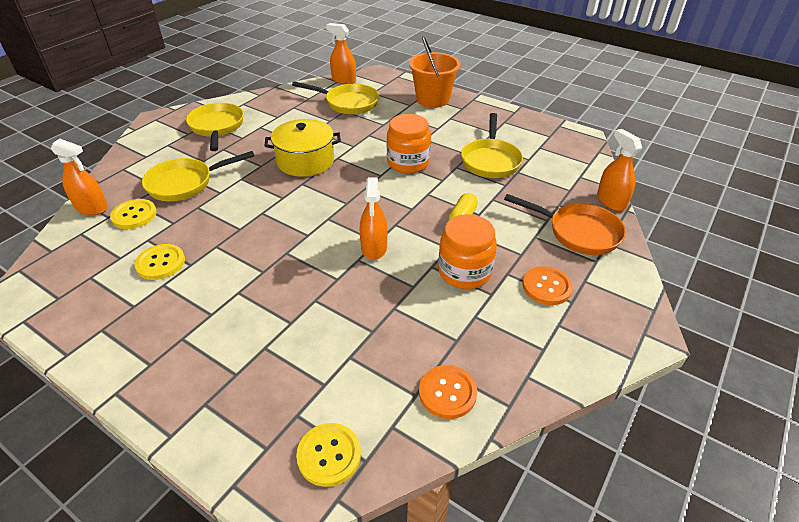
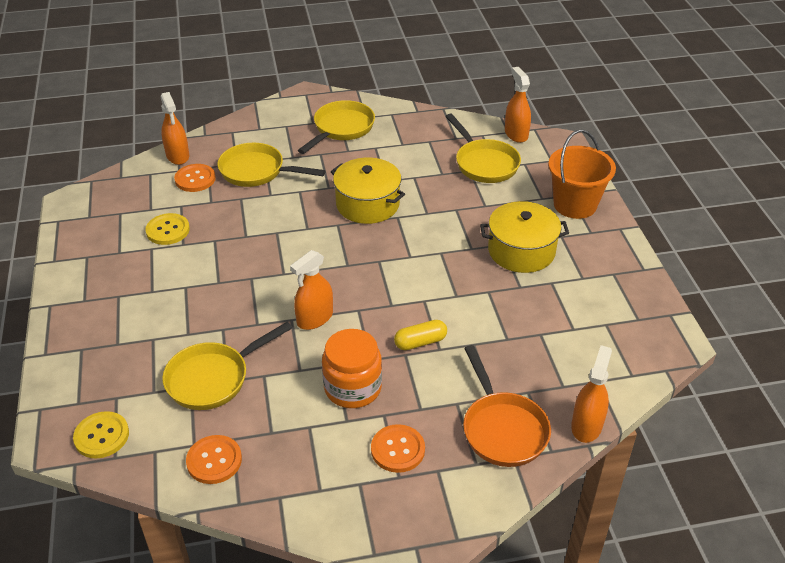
camera: 45 degrees right, 0 degrees up
yellow button [110,199,157,229] -> orange button [174,164,216,192]
orange jar [387,114,431,173] -> none
yellow pan [461,113,523,178] -> yellow pan moved to [162,322,292,410]
none -> yellow pot [480,201,569,273]

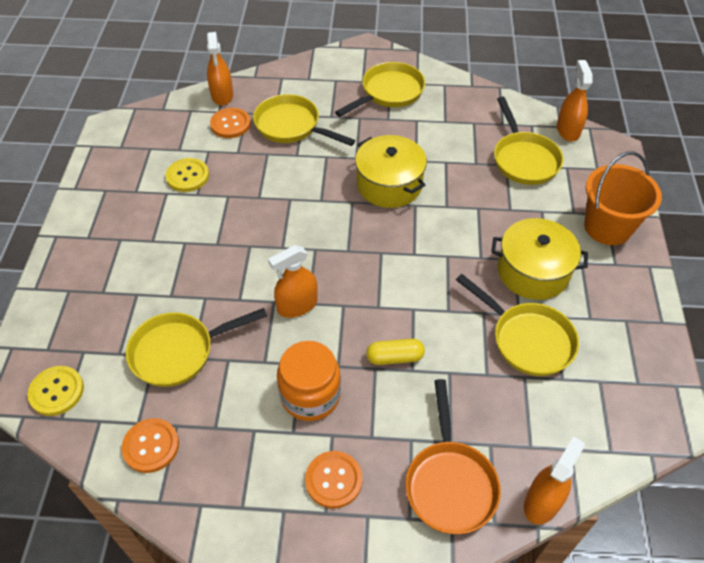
camera: 15 degrees right, 10 degrees up
none -> yellow pan [456,274,579,376]

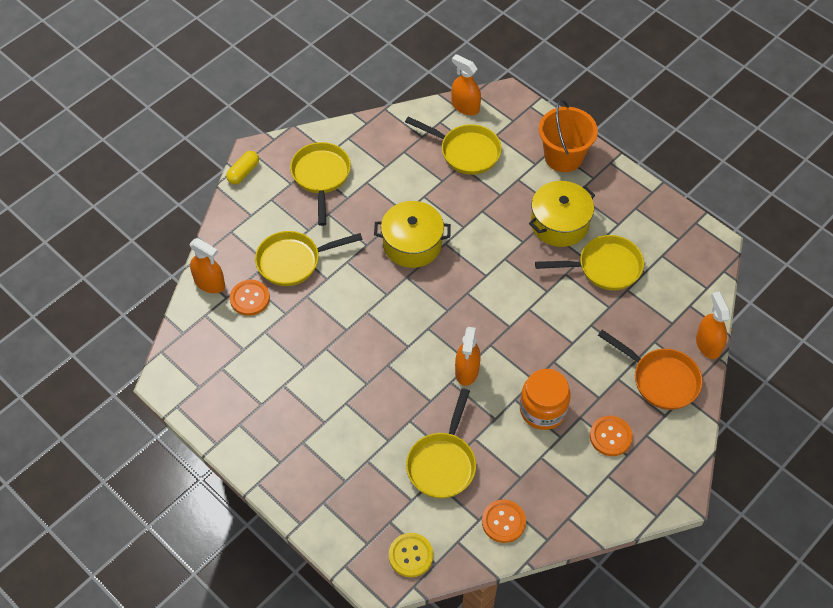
camera: 50 degrees left, 5 degrees up
yellow button [165,158,209,192] -> none
yellow capsule [366,339,425,365] -> yellow capsule moved to [226,151,259,184]

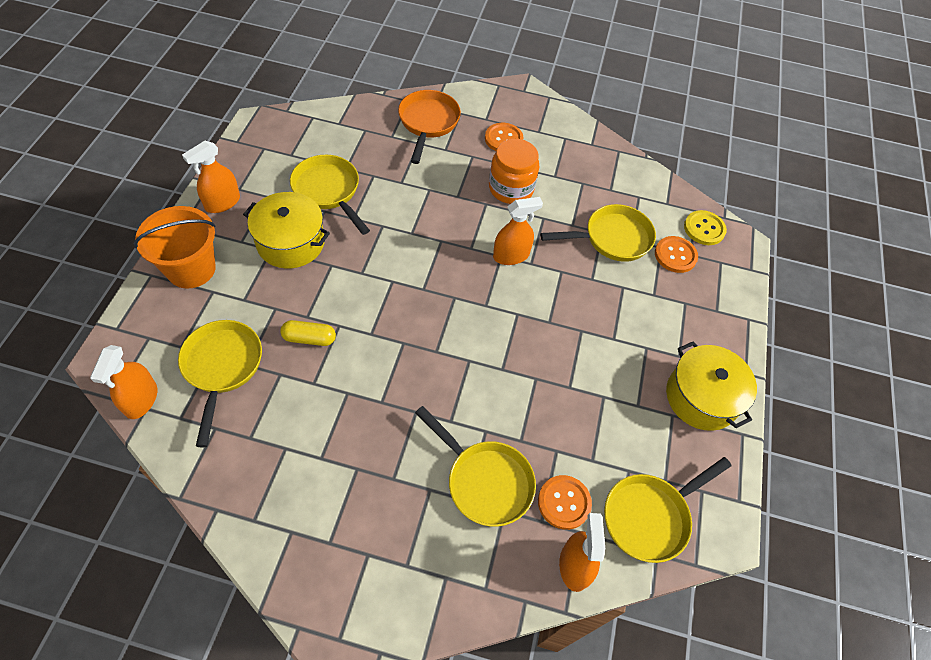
camera: 125 degrees left, 0 degrees up
yellow capsule [226,151,259,184] -> yellow capsule moved to [280,320,336,346]
yellow pan [290,142,351,226] -> yellow pan moved to [604,457,732,563]
yellow pot [374,201,451,268] -> yellow pot moved to [666,341,757,431]
orange button [482,500,526,543] -> orange button moved to [655,236,698,273]
orange spray bottle [696,292,730,359] -> orange spray bottle moved to [182,141,240,213]

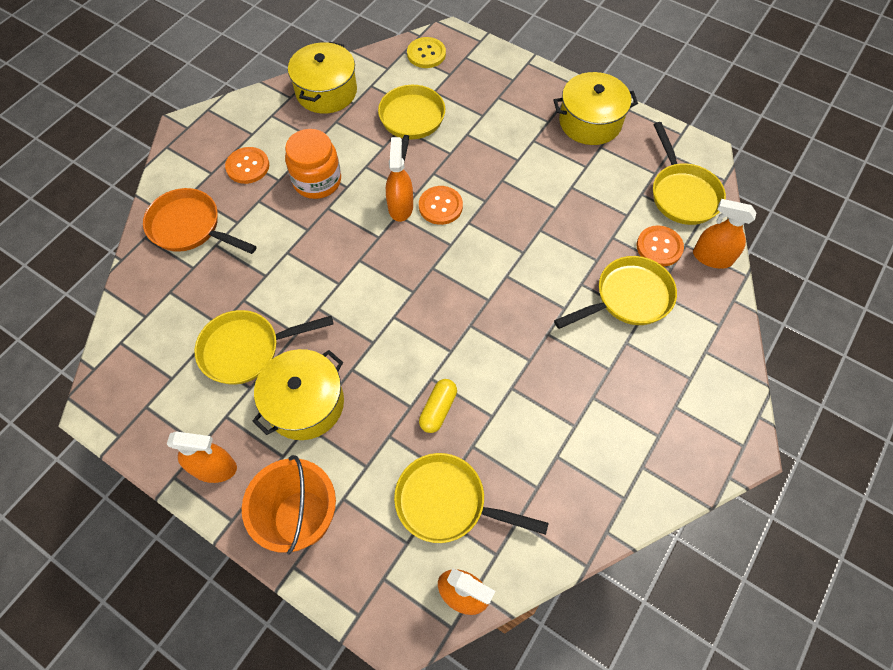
camera: 65 degrees left, 5 degrees up
orange spray bottle [182,141,240,213] -> orange spray bottle turned 60 degrees counterclockwise [167,431,237,483]
orange button [655,236,698,273] -> orange button moved to [419,186,463,225]
none -> yellow pot [288,42,357,114]

